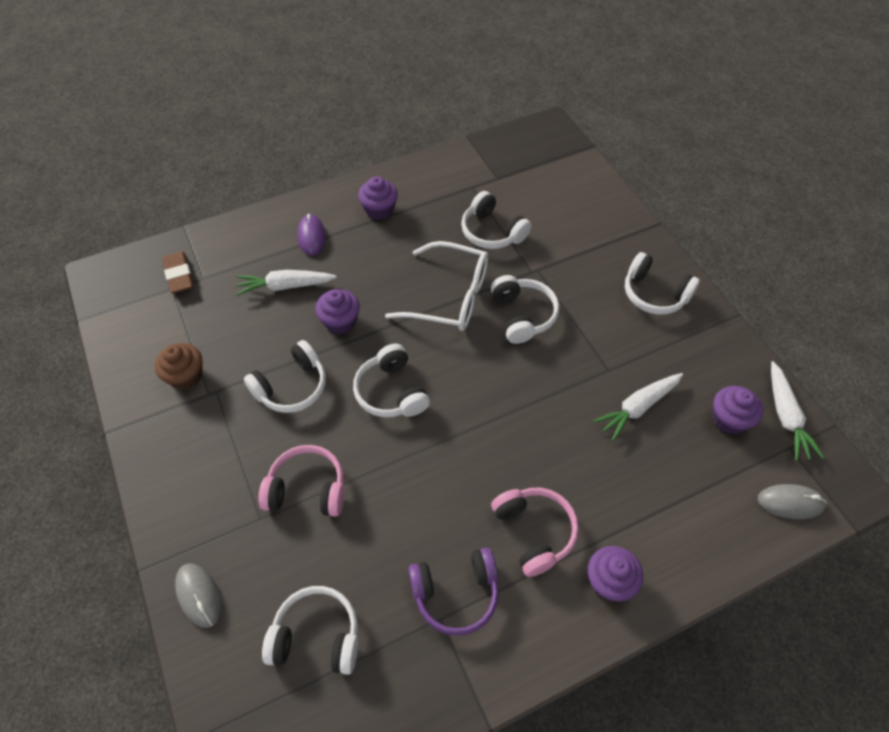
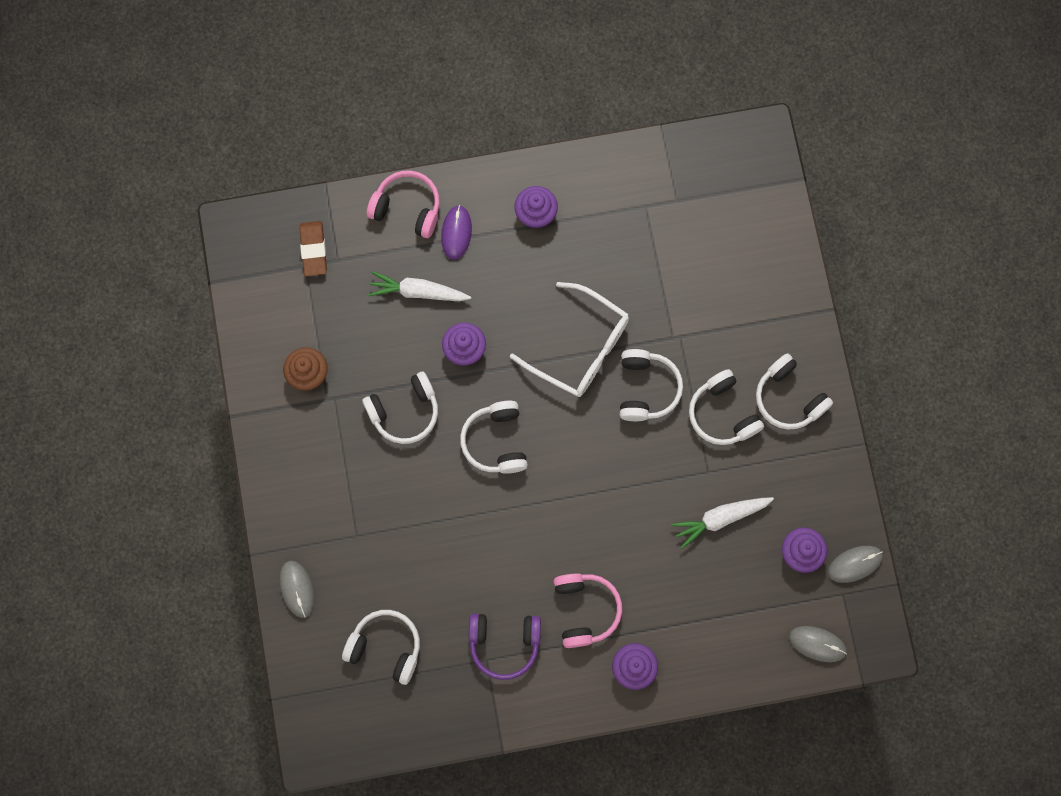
camera: 15 degrees right, 20 degrees up
pink headphones [258,445,344,517] -> pink headphones moved to [367,170,440,238]
white headphones [461,191,531,249] -> white headphones moved to [689,369,764,445]
white carrot [771,361,824,461] -> grey mouse [828,546,883,583]

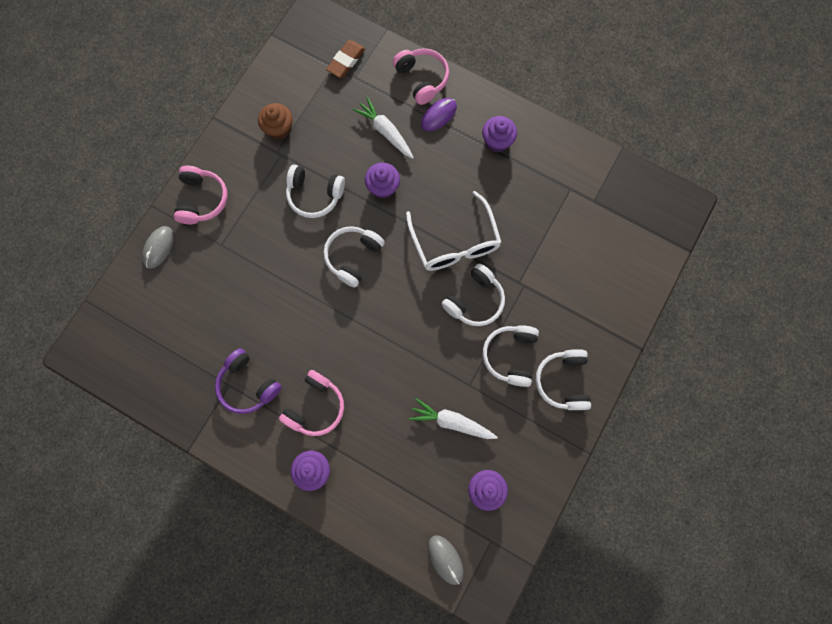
camera: 40 degrees right, 0 degrees up
white headphones [342,610,420,685] -> none
grey mouse [828,546,883,583] -> none
none -> pink headphones [174,166,228,224]

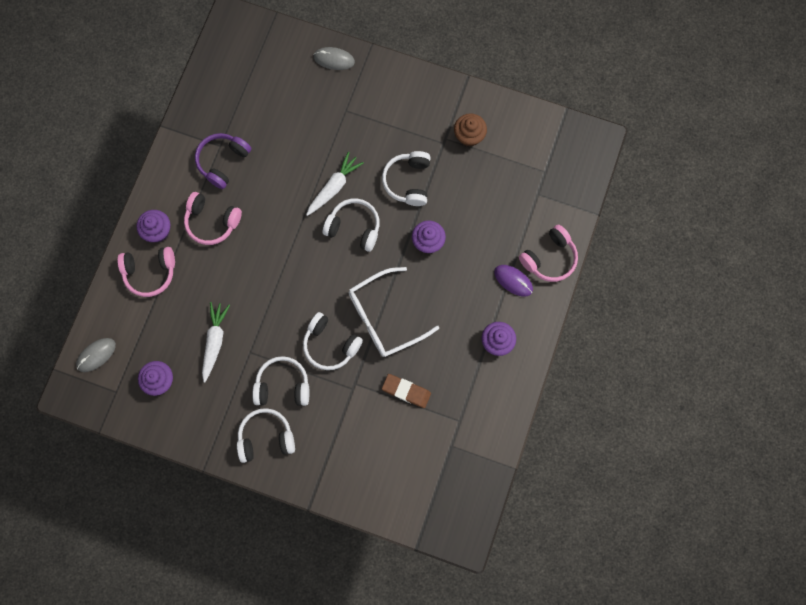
camera: 80 degrees right, 0 degrees up
pink headphones [174,166,228,224] -> pink headphones moved to [117,247,175,297]
brown eraser [326,40,365,78] -> brown eraser moved to [382,374,431,408]
white carrot [353,97,414,159] -> white carrot moved to [306,152,363,216]

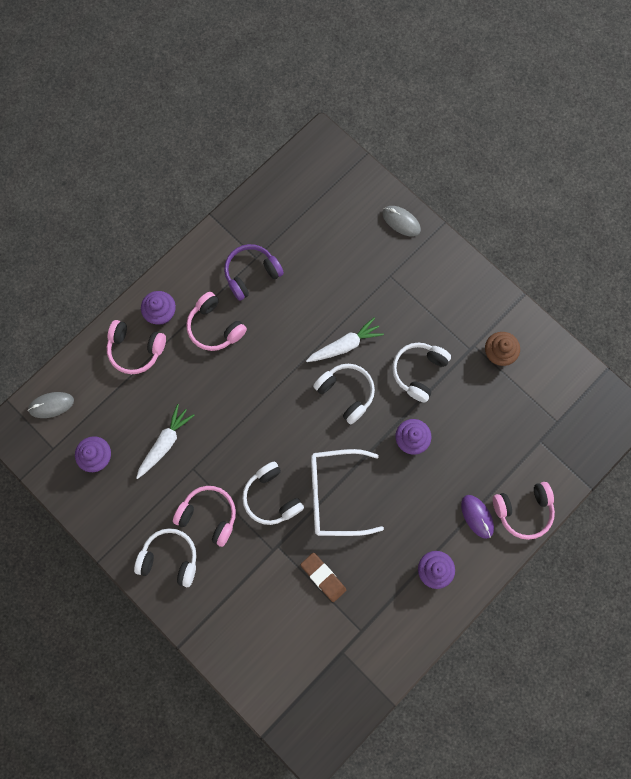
camera: 25 degrees right, 0 degrees up
white headphones [253,356,309,406] -> pink headphones [173,486,236,547]

